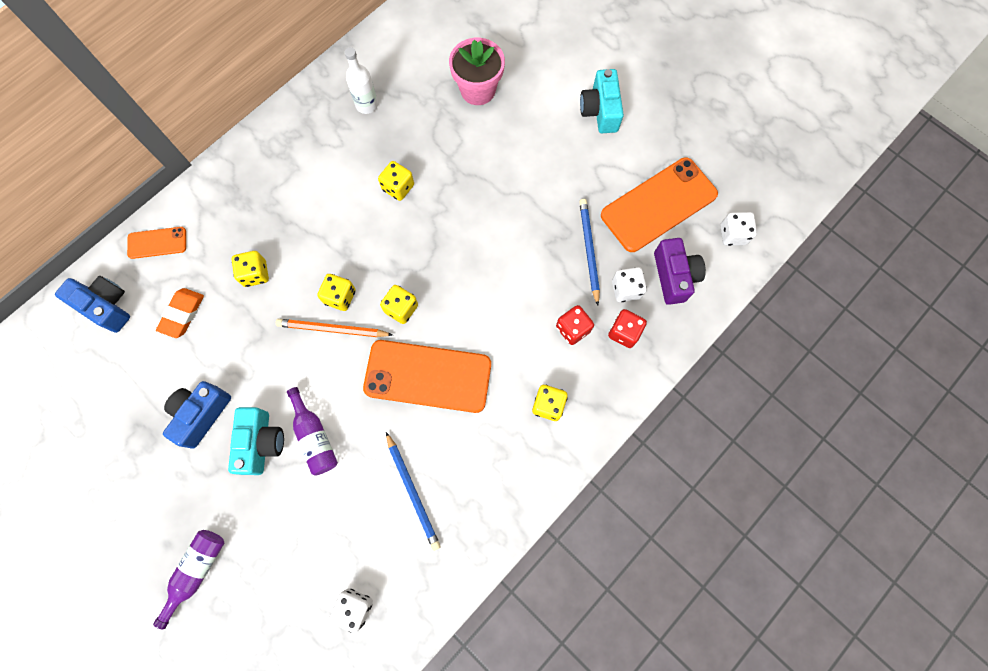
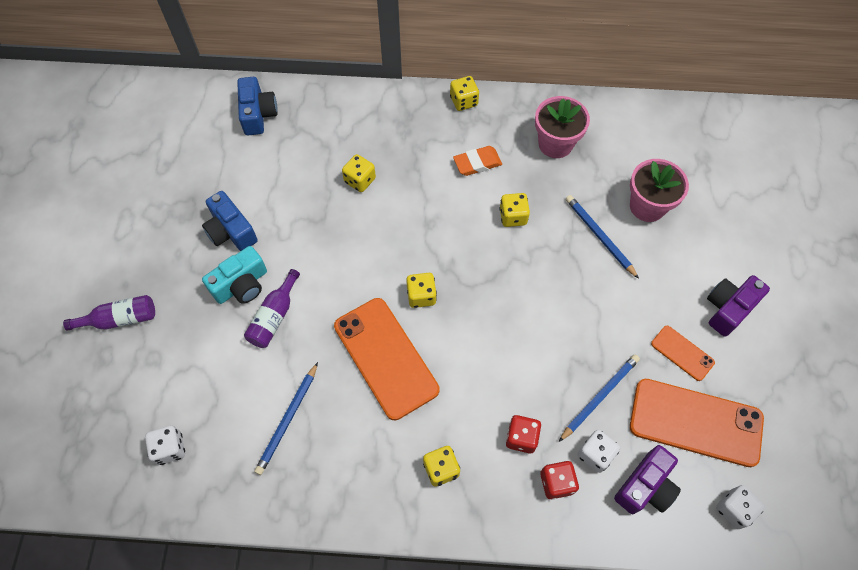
camera: 50 degrees right, 10 degrees down
orange phone [127,227,186,259] -> orange phone moved to [651,326,715,381]
orange eraser [156,288,204,338] -> orange eraser moved to [453,146,502,176]
blue camera [163,381,231,449] -> blue camera turned 120 degrees counterclockwise [202,191,258,251]
orange pencil [276,319,393,337] -> none
yellow dice [317,274,356,311] -> yellow dice moved to [450,76,479,111]
white bottle [345,47,378,114] -> pink flower pot [535,96,590,158]
turquoise camera [580,69,624,133] -> purple camera [707,275,770,337]
none -> blue pencil [566,195,639,279]

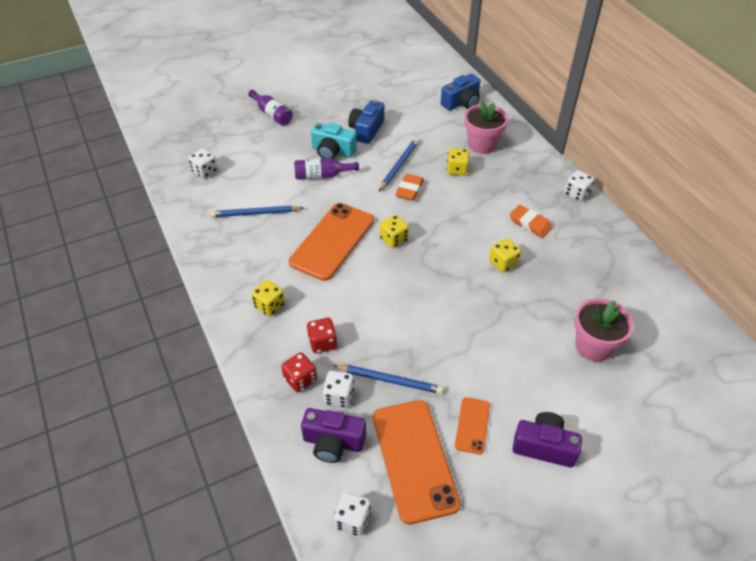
camera: 60 degrees right, 15 degrees down
yellow dice [450,76,479,111] -> white dice [564,170,594,202]
pink flower pot [535,96,590,158] -> pink flower pot moved to [464,100,508,154]
blue pencil [566,195,639,279] -> blue pencil moved to [379,138,419,191]
none -> orange eraser [395,174,424,200]

